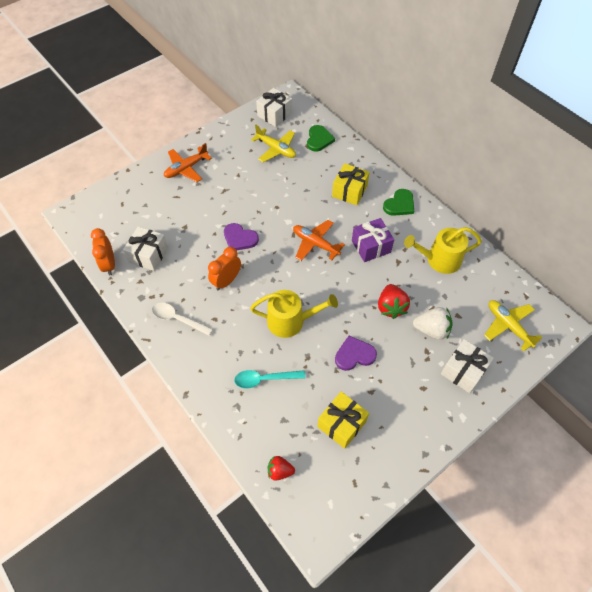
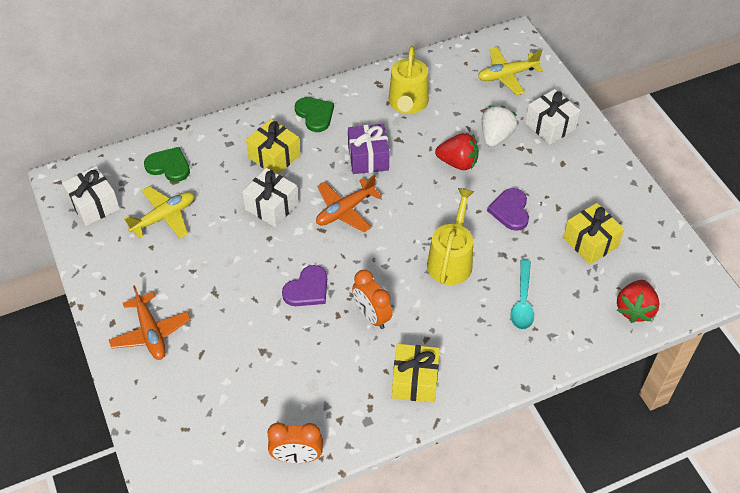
camera: 75 degrees left, 5 degrees down
white gift [123,227,168,271] -> white gift moved to [242,168,298,227]
white spoon [152,303,213,336] -> yellow gift [392,344,440,403]
red strawberry [268,456,295,481] -> red strawberry [617,280,660,323], size x1.56

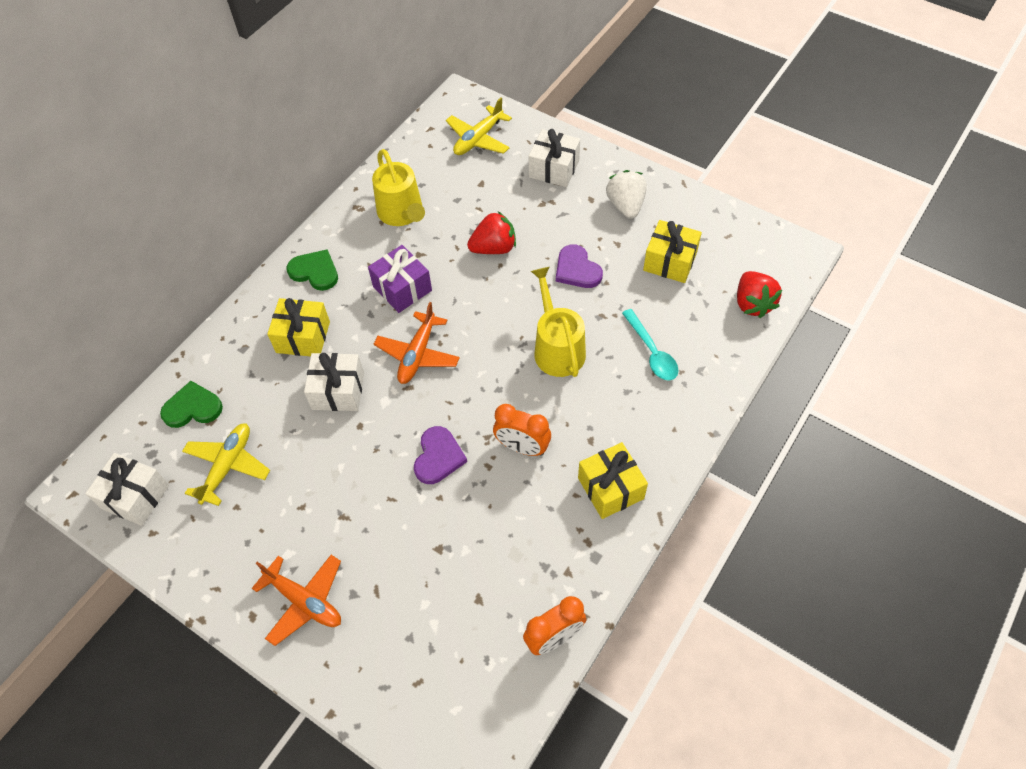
camera: 30 degrees left, 5 degrees up
white strawberry [482,106,517,147] -> white strawberry moved to [606,170,647,219]

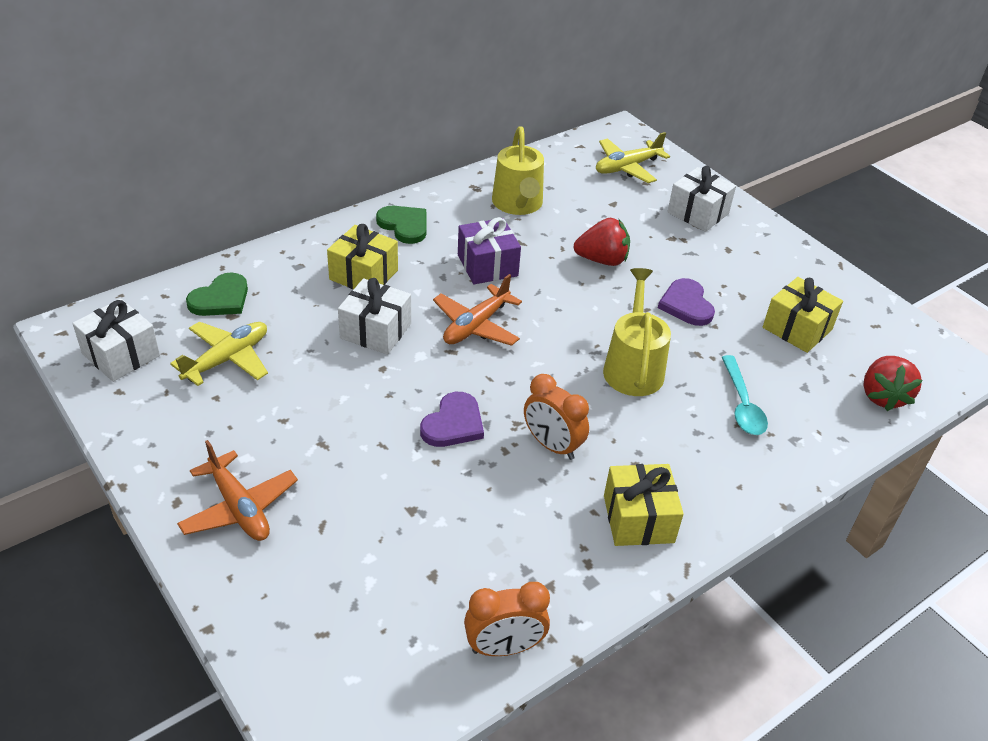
camera: 15 degrees right, 15 degrees down
green heart [160,381,223,428] -> green heart turned 120 degrees clockwise [186,273,248,316]
white strawberry [606,170,647,219] -> none

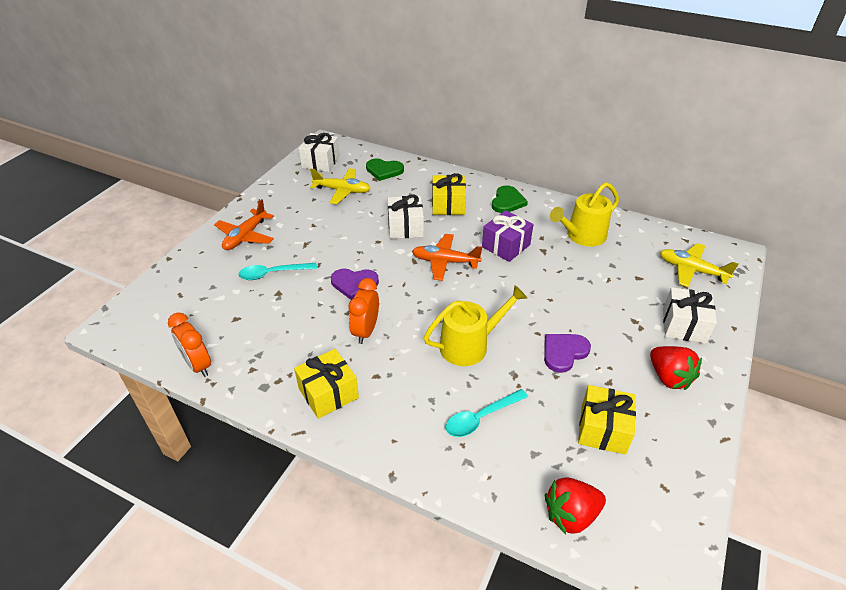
camera: 65 degrees right, 0 degrees up
red strawberry [574,218,630,266] -> red strawberry moved to [650,346,702,390]
none -> turquoise spoon [238,263,317,280]

